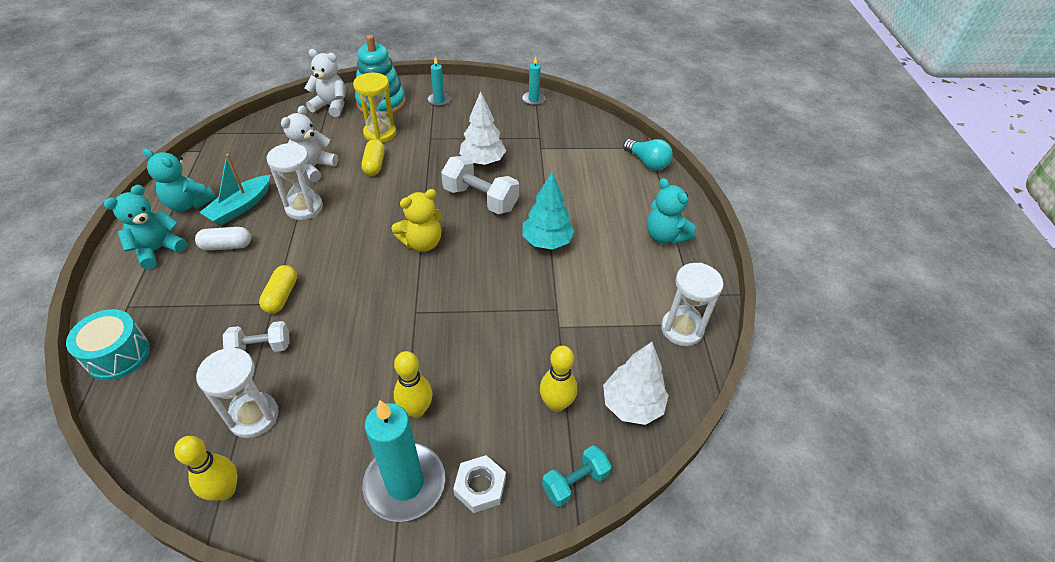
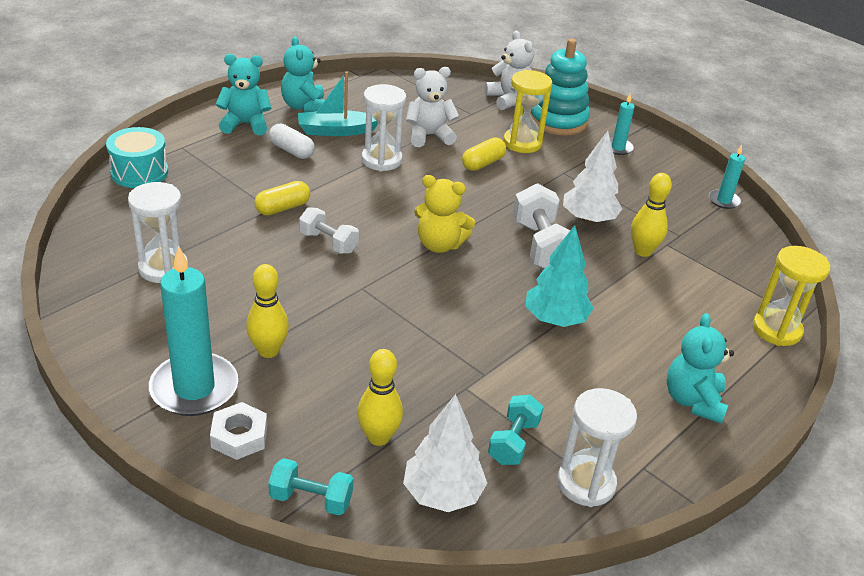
camera: 45 degrees right, 10 degrees down
yellow bowling pin [174,436,237,501] -> yellow bowling pin moved to [631,173,672,257]
white dumbbell [223,321,290,352] -> white dumbbell moved to [299,207,359,254]
turquoise light bulb [623,139,673,170] -> yellow hourglass [753,246,830,346]
none -> turquoise dumbbell [488,395,543,465]

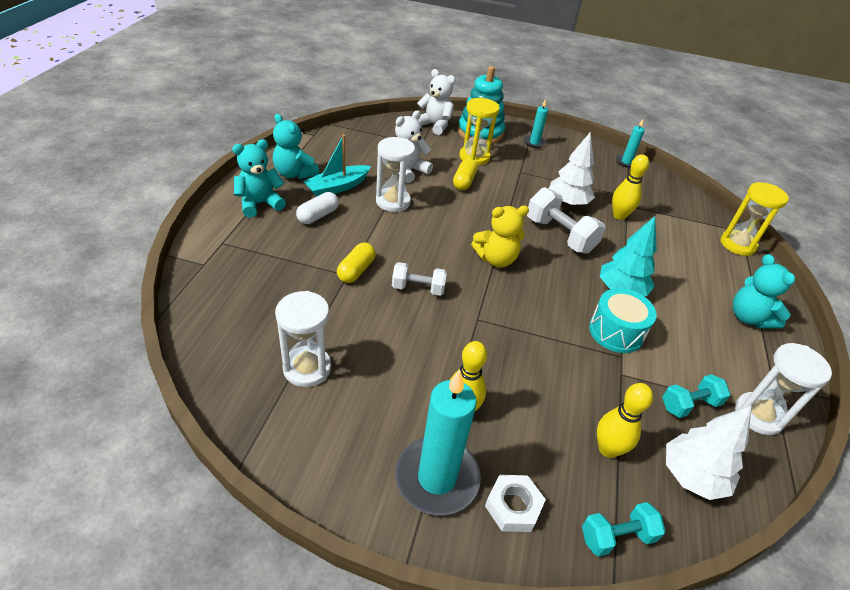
camera: 30 degrees left, 5 degrees up
turquoise drum [106,127,168,188] -> turquoise drum moved to [589,288,657,353]
white capsule [269,124,315,159] -> white capsule turned 60 degrees counterclockwise [296,192,339,224]
turquoise dumbbell [488,395,543,465] -> turquoise dumbbell turned 75 degrees clockwise [662,374,730,418]

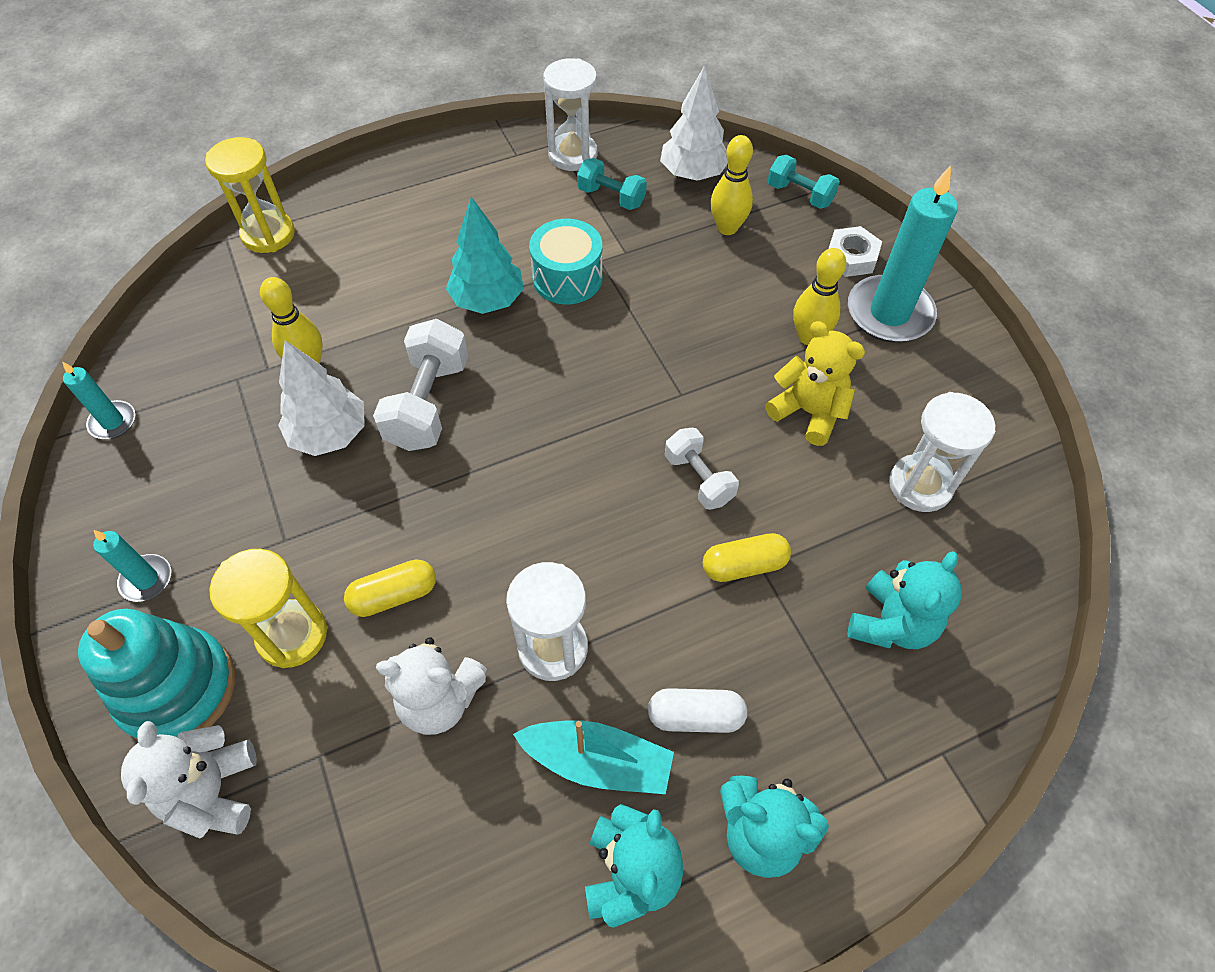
camera: 125 degrees left, 15 degrees up
yellow teddy bear [471,206,529,267] -> yellow teddy bear moved to [765,321,865,446]
turquoise teddy bear [733,254,795,329] -> turquoise teddy bear moved to [848,551,962,649]

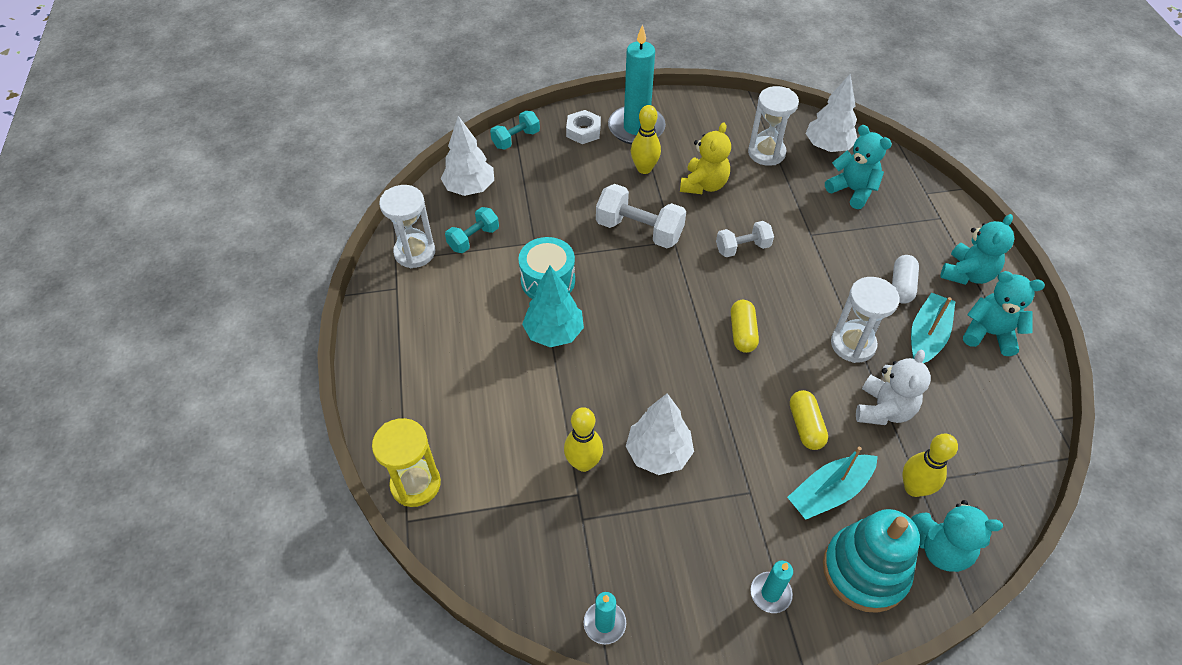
camera: 75 degrees left, 5 degrees down
white teddy bear [121,721,257,839] -> turquoise teddy bear [911,500,1003,572]
yellow hourglass [209,549,327,668] -> turquoise boat [787,447,878,520]
white dumbbell [373,319,468,451] -> white dumbbell moved to [596,184,686,248]
yellow capsule [703,533,791,582] -> yellow capsule moved to [731,300,759,353]
yellow bowling pin [710,135,753,235] -> yellow bowling pin moved to [902,434,958,497]
yellow teddy bear [765,321,865,446] -> yellow teddy bear turned 150 degrees clockwise [680,122,731,194]
none -> white tree [806,74,857,152]

